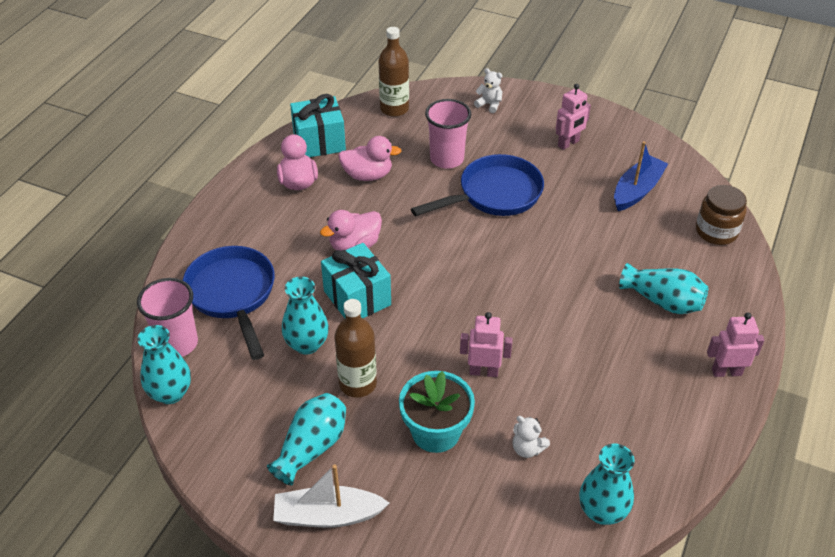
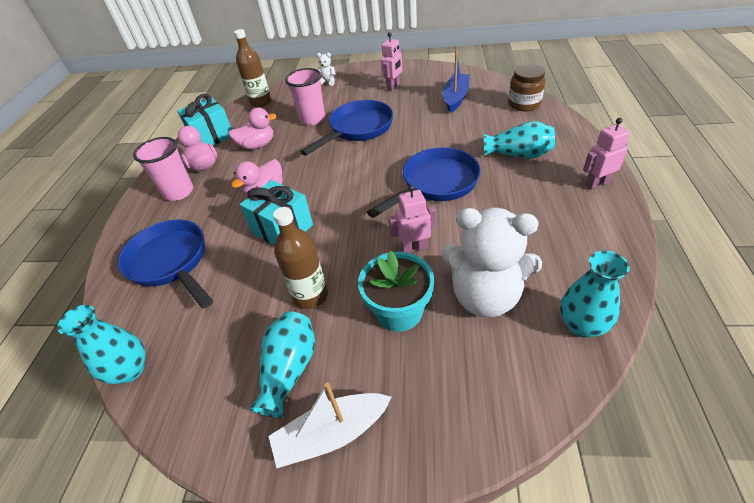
camera: 15 degrees left, 0 degrees up
pink cup [137,278,198,357] -> pink cup moved to [133,137,193,201]
turquoise vase [282,276,329,355] -> none
white teddy bear [513,416,550,458] -> white teddy bear [441,208,542,317], size x2.47
none -> blue pan [367,147,481,218]

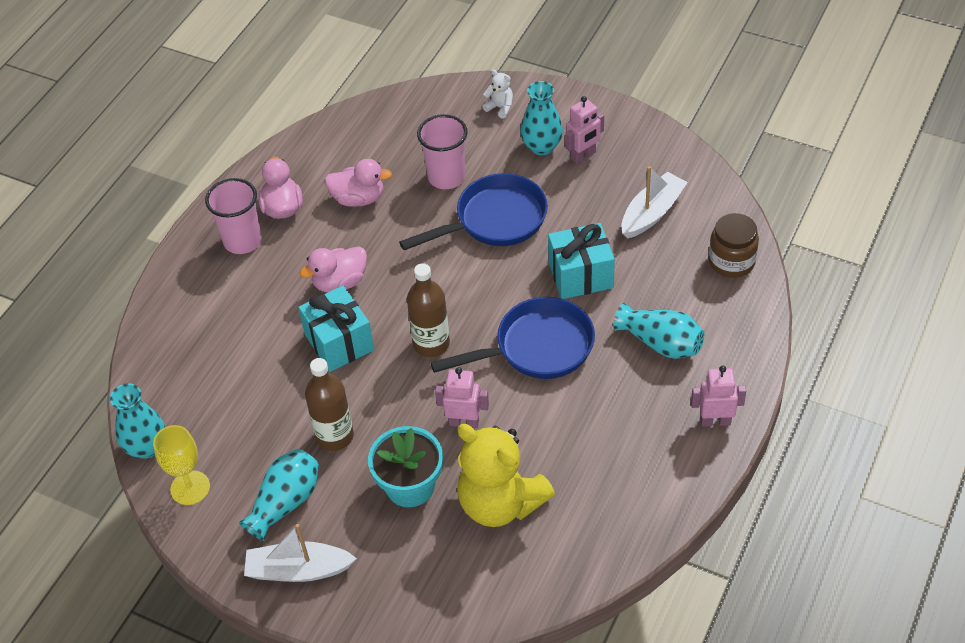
camera: 20 degrees right, 5 degrees up
blue pan [118,219,213,309] -> none
turquoise gift [177,94,232,146] -> turquoise gift moved to [548,223,615,299]
brown bottle [234,29,271,107] -> brown bottle moved to [407,263,450,357]
white teddy bear [441,208,542,317] -> yellow teddy bear [457,424,555,527]
blue boat [443,50,469,113] -> white boat [622,166,688,239]
turquoise vase [560,250,630,338] -> turquoise vase moved to [520,81,563,155]
none -> yellow goblet [153,425,210,505]

